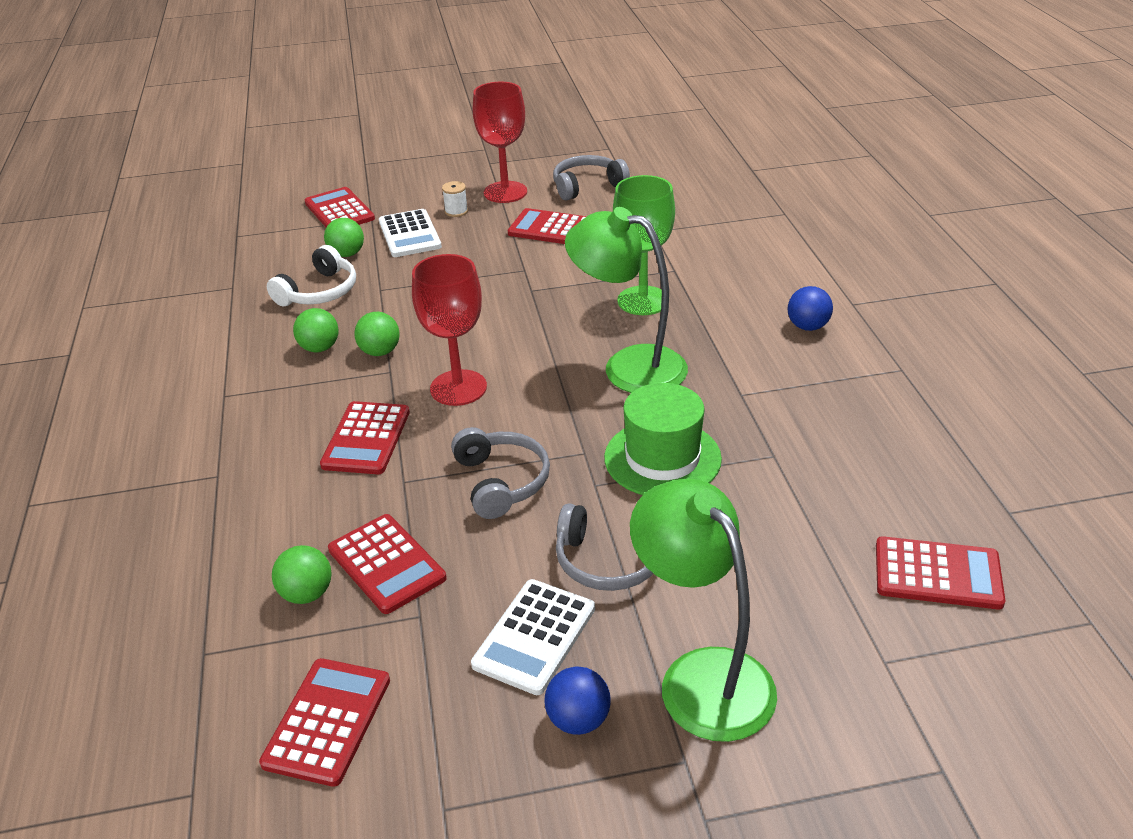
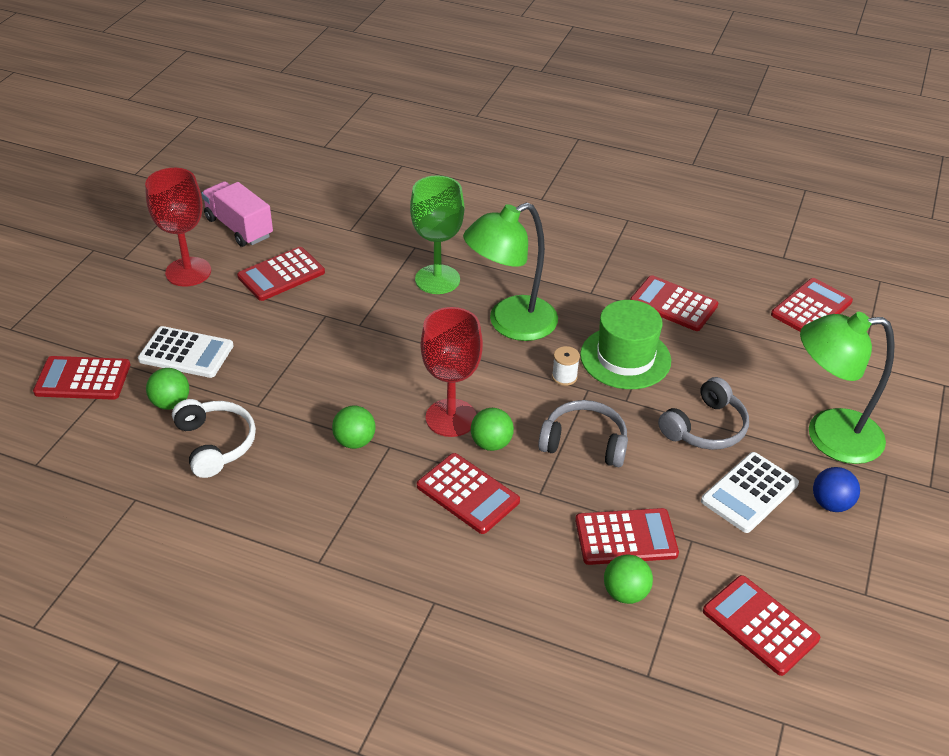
camera: 60 degrees left, 5 degrees up
green ball [293,308,339,352] -> green ball moved to [471,408,514,451]
white spool [442,181,468,217] -> white spool moved to [552,346,580,386]
white calculator [471,579,595,695] -> white calculator turned 75 degrees clockwise [701,452,799,533]
grey headphones [553,155,630,200] -> pink truck [201,181,273,247]
blue ball [788,286,833,331] -> none
none -> red calculator [630,275,718,331]

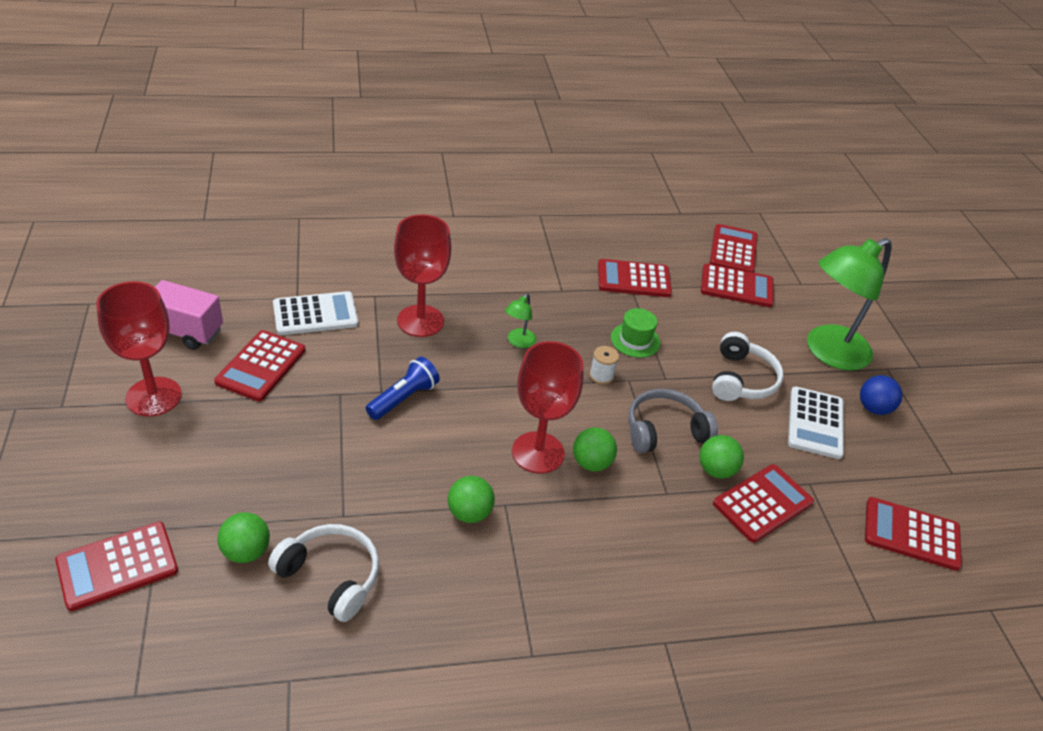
camera: 35 degrees left, 0 degrees up
white calculator [138,326,234,378] -> white calculator moved to [273,291,358,335]
green goblet [410,175,464,294] -> red goblet [394,214,451,337]
red calculator [417,453,520,534] -> red calculator moved to [701,264,774,307]
green lamp [463,202,558,341] -> green lamp [505,293,536,348], size x0.42
green hat [580,300,671,389] -> green hat [611,308,660,358], size x0.58
green ball [604,554,653,604] -> green ball moved to [699,435,744,479]
grey headphones [658,377,749,450] -> white headphones [712,332,784,401]
none -> blue flashlight [366,357,440,420]

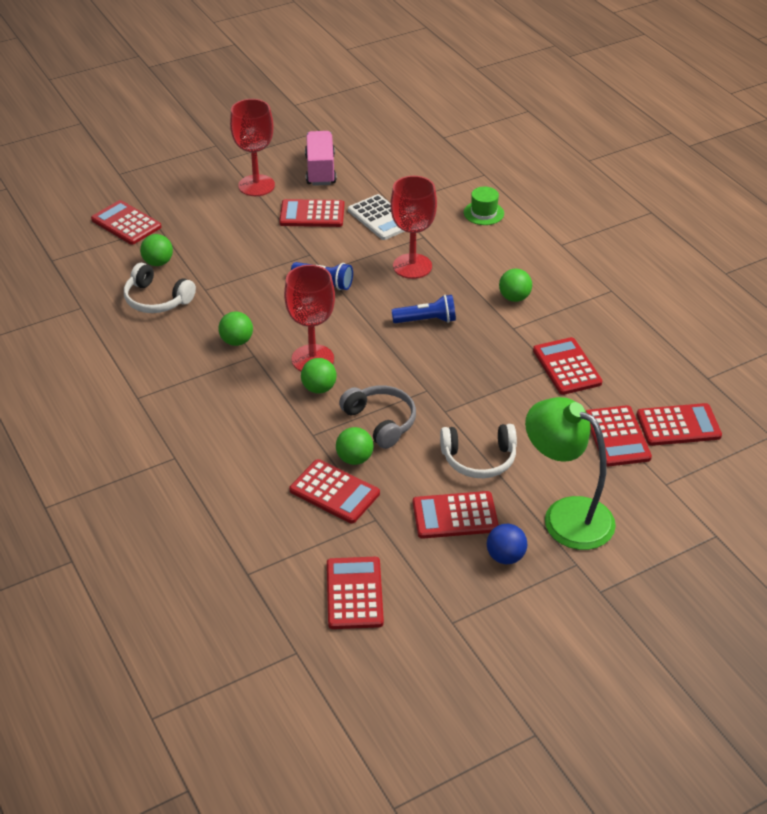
camera: 75 degrees right, 0 degrees up
white headphones [268,524,379,622] -> white headphones turned 105 degrees clockwise [124,263,196,313]
green lamp [505,293,536,348] -> blue flashlight [391,295,456,323]
white spool [589,346,619,384] -> none
green hat [611,308,660,358] -> green hat moved to [464,187,504,225]
white calculator [788,387,844,459] -> red calculator [413,491,499,539]
none -> green ball [499,269,532,302]

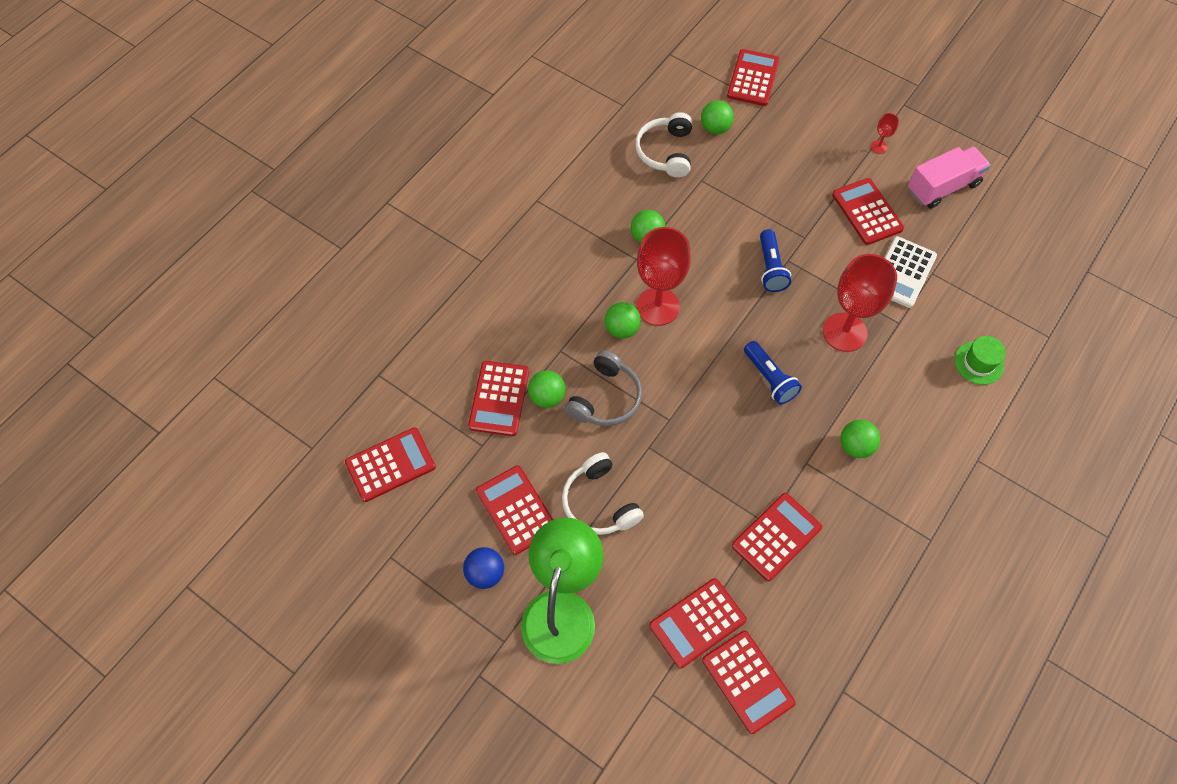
camera: 65 degrees right, 20 degrees up
red goblet [230,99,275,196] -> red goblet [871,113,899,154], size x0.42

